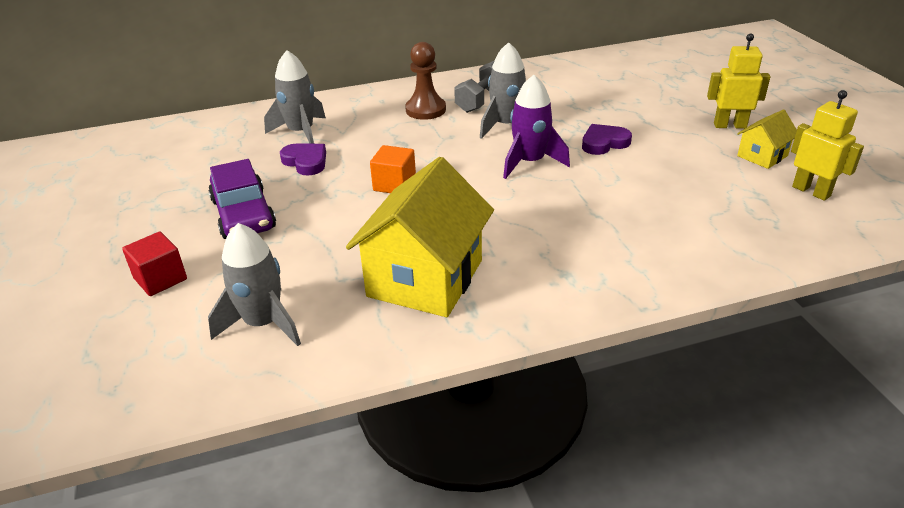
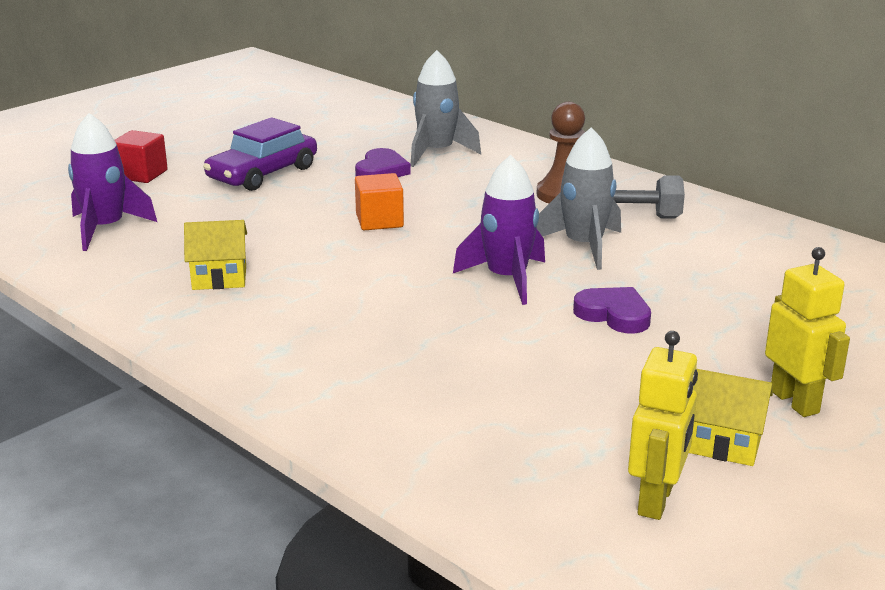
camera: 60 degrees right, 10 degrees down
grey rocket [208,223,301,346] -> purple rocket [68,113,157,251]
yellow house [346,157,494,317] -> yellow house [184,220,247,290], size x0.49

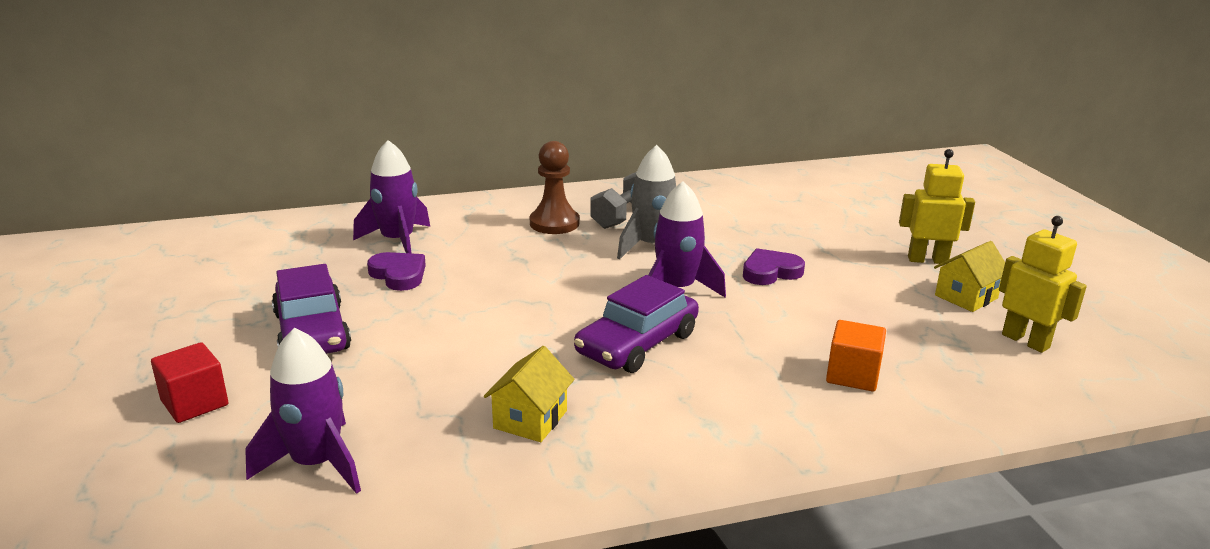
camera: 60 degrees left, 0 degrees up
orange cube [355,173,404,230] -> orange cube moved to [826,320,886,392]
grey rocket [410,50,481,167] -> purple rocket [353,140,430,253]
none -> purple car [574,275,699,373]

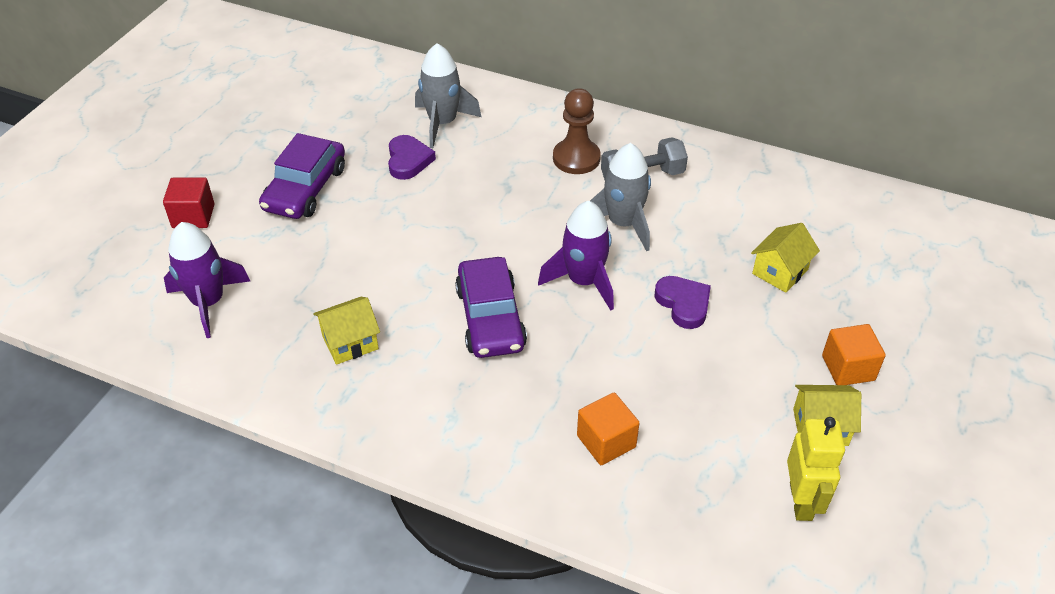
camera: 40 degrees right, 20 degrees up
purple rocket [353,140,430,253] -> grey rocket [415,43,481,148]
purple car [574,275,699,373] -> purple car turned 90 degrees counterclockwise [455,257,527,358]
purple heart [743,248,805,285] -> purple heart turned 45 degrees clockwise [655,276,711,329]
yellow robot [899,149,975,264] -> orange cube [822,324,886,385]
none -> yellow house [751,223,820,293]

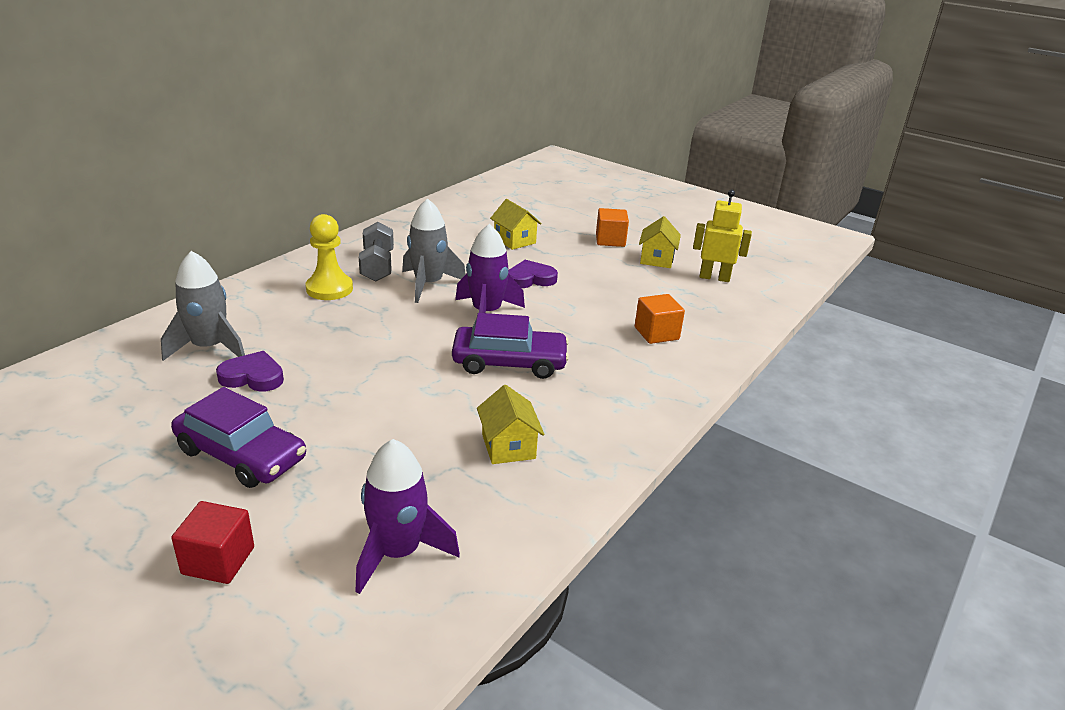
camera: 80 degrees left, 15 degrees down
brown pawn [553,88,601,174] -> yellow pawn [305,214,353,300]

